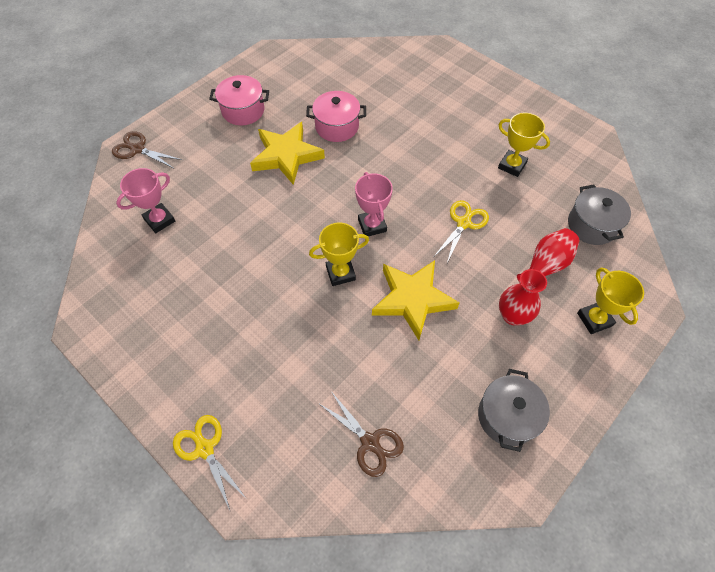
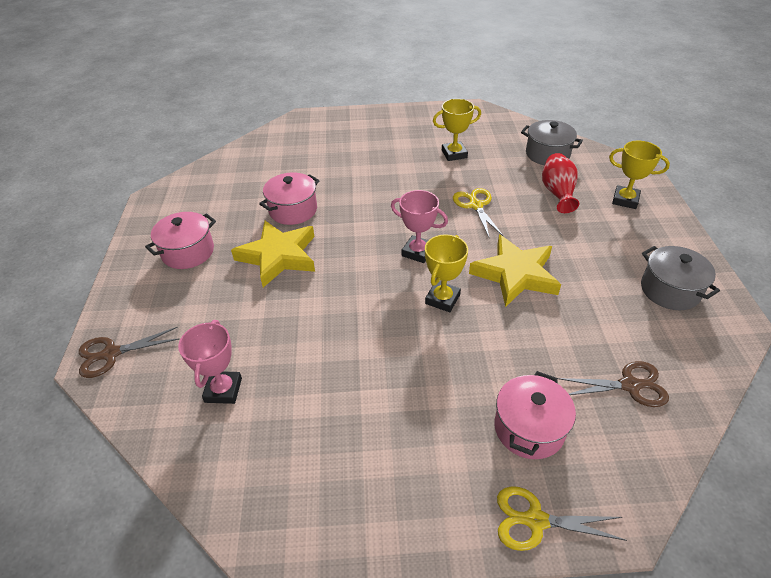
camera: 45 degrees left, 15 degrees down
red vase [499,269,547,325] -> none
none -> pink pot [494,371,576,459]

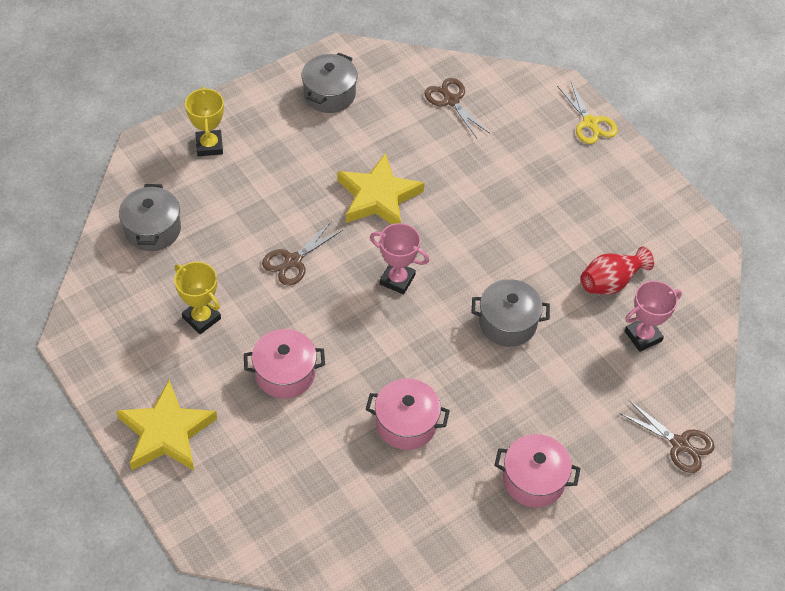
camera: 125 degrees left, 10 degrees up
yellow star [231,221,315,287] -> yellow star moved to [116,380,217,470]
pink trophy [391,190,448,263] -> pink trophy turned 60 degrees counterclockwise [370,223,429,294]
yellow trophy [425,234,468,312] -> none
yellow scissors [453,188,504,237] -> brown scissors [262,222,343,286]
pink pot [494,371,576,459] -> pink pot moved to [244,329,325,399]
red vase [542,153,580,213] -> red vase moved to [581,247,654,295]
none -> grey pot [471,279,550,347]

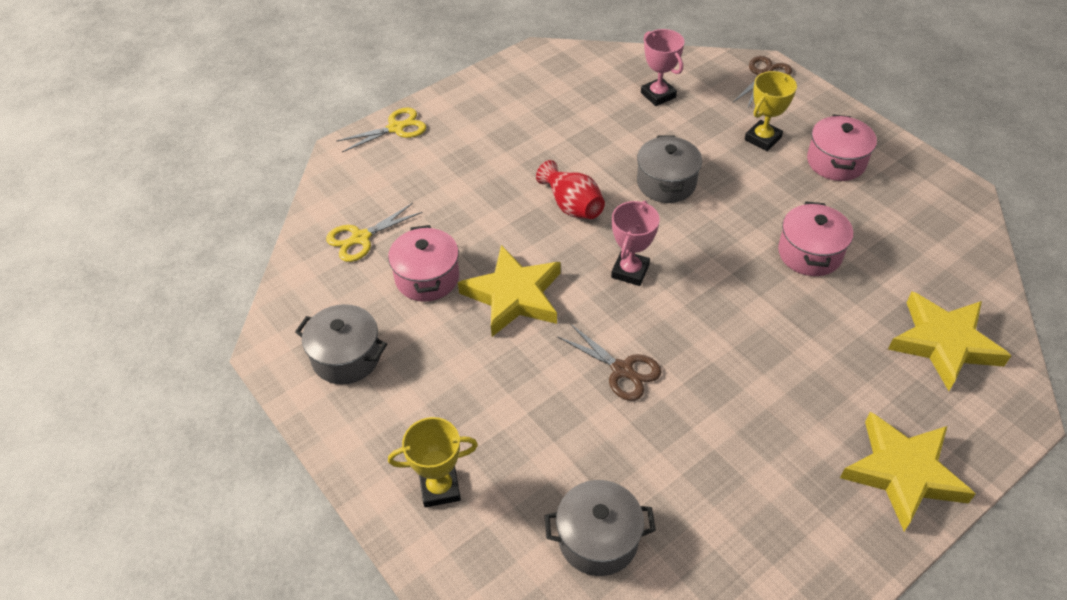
camera: 90 degrees left, 5 degrees down
yellow trophy [174,262,221,334] -> yellow trophy moved to [745,71,797,151]
pink pot [244,329,325,399] -> pink pot moved to [388,225,459,302]
brown scissors [424,78,490,138] -> yellow scissors [326,203,423,262]
red vase [581,247,654,295] -> red vase moved to [536,160,605,219]
none -> yellow star [888,292,1012,391]

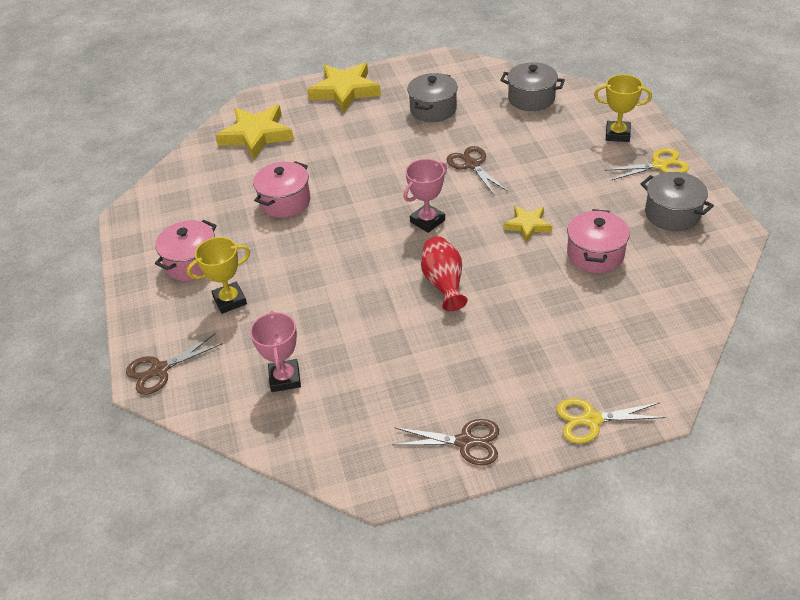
camera: 155 degrees left, 5 degrees down
yellow scissors [326,203,423,262] -> yellow scissors moved to [605,148,689,180]
yellow star [458,245,561,337] -> yellow star [503,206,552,242], size x0.55
grey pot [637,135,702,203] -> grey pot moved to [407,73,458,122]
none -> brown scissors [392,419,499,465]

